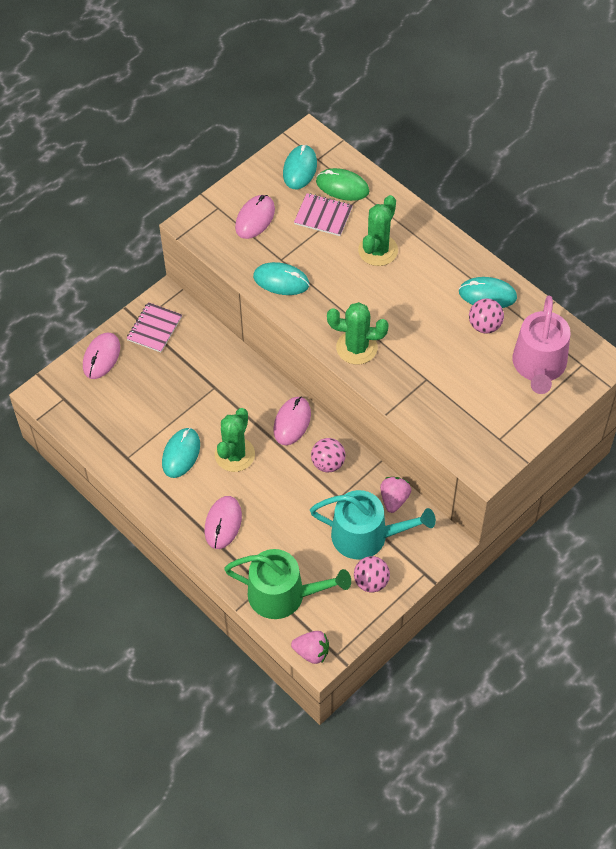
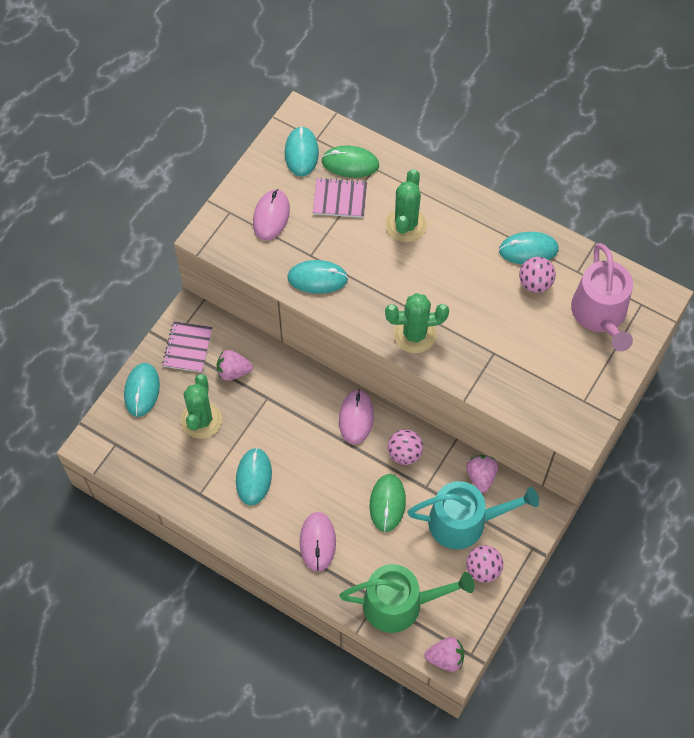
camera: 15 degrees left, 5 degrees up
pink mouse [83,333,120,379] -> turquoise mouse [124,363,160,417]
green cactus [215,408,255,472] -> green cactus moved to [181,374,222,439]
none -> pink strawberry [217,350,253,381]
none -> green mouse [369,474,406,532]

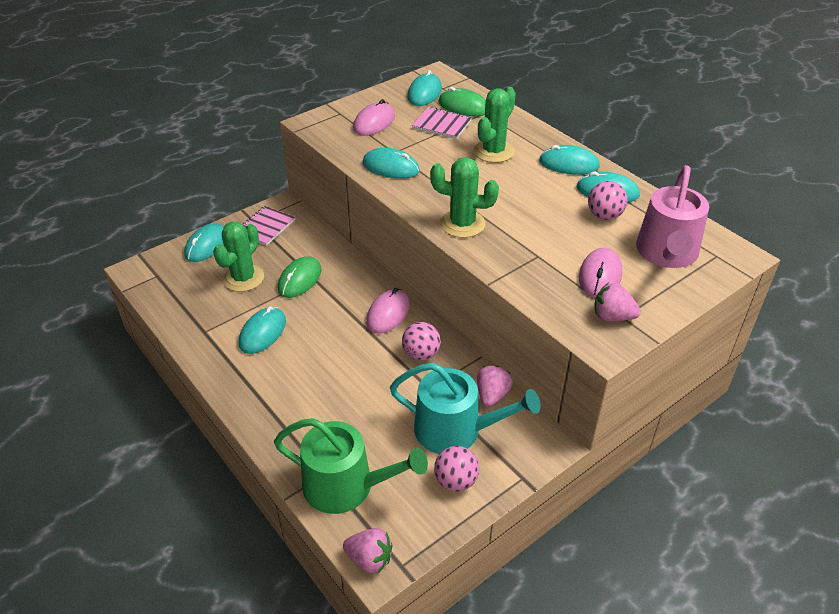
camera: 20 degrees right, 20 degrees down
pink strawberry [217,350,253,381] -> pink strawberry moved to [594,283,641,321]
pink mouse [300,512,336,572] -> pink mouse moved to [579,248,622,298]
green mouse [369,474,406,532] -> green mouse moved to [278,256,321,298]
none -> turquoise mouse [539,145,600,175]

